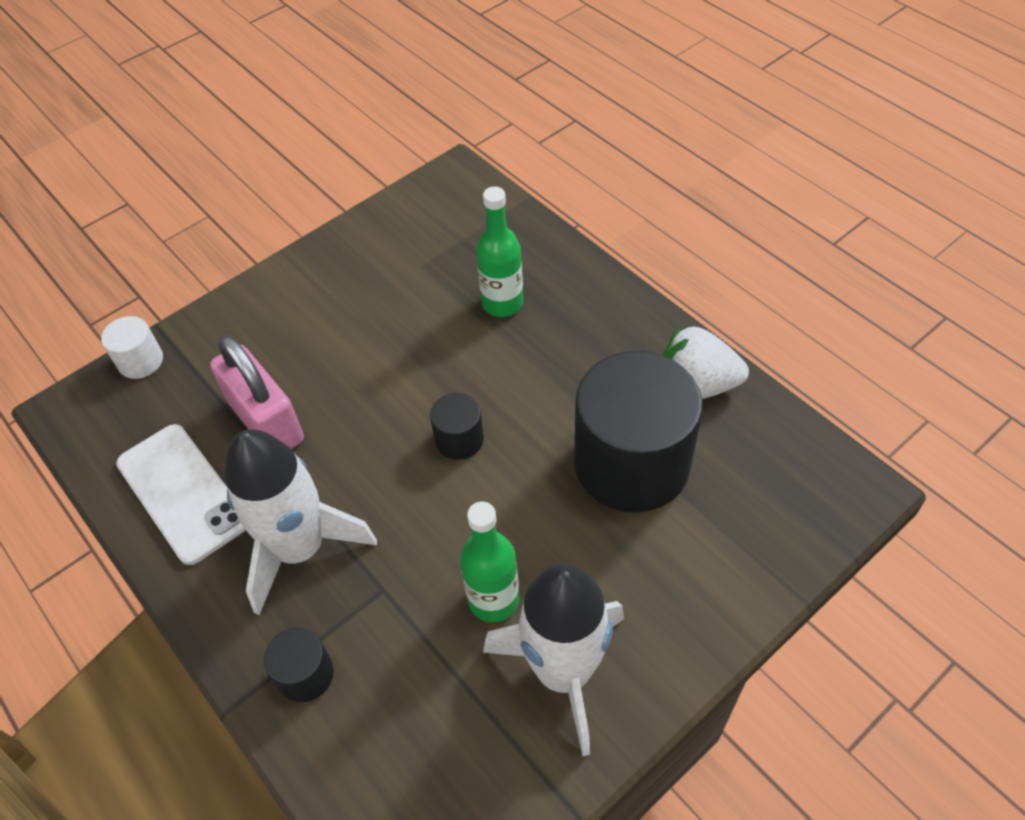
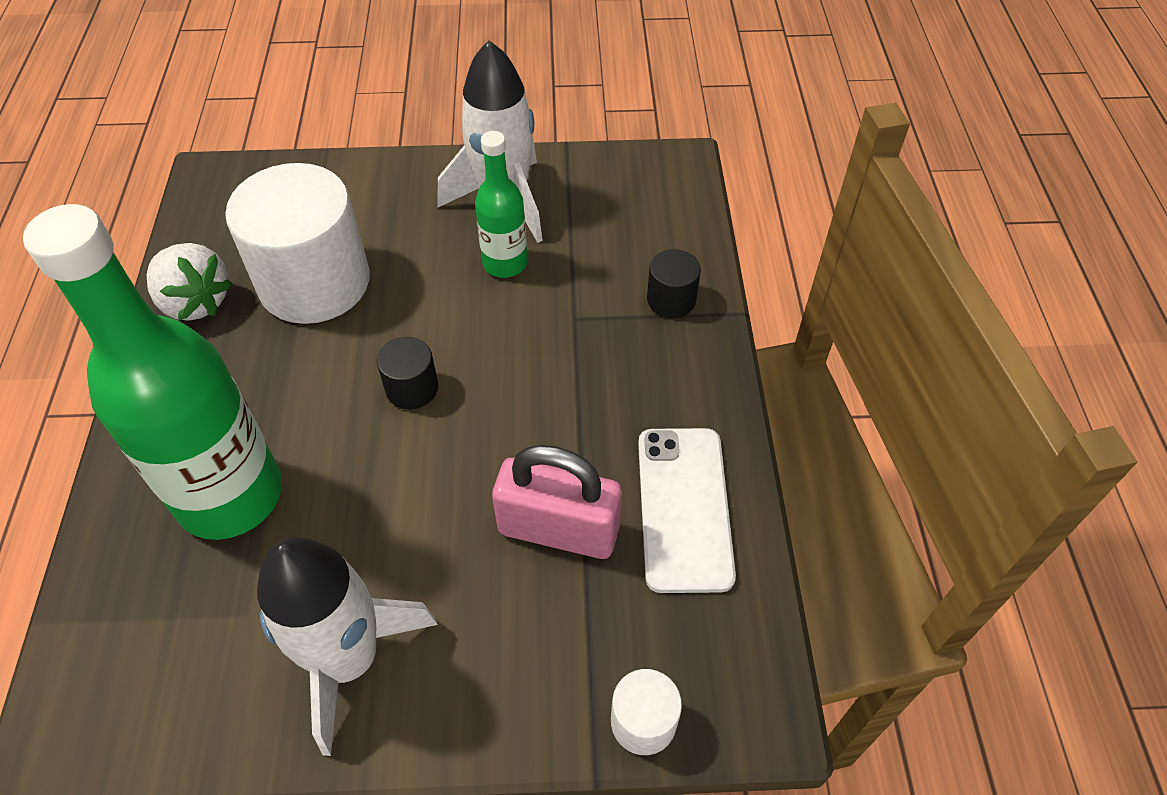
camera: 145 degrees left, 0 degrees up
pink padlock [210,335,304,449] -> pink padlock turned 75 degrees counterclockwise [492,445,622,559]
white rocket [225,429,377,615] -> white rocket moved to [257,537,438,756]
green bottle [476,186,523,317] -> green bottle [23,204,282,540], size x1.98
black cylinder [574,351,703,513] -> white cylinder [225,163,370,324]

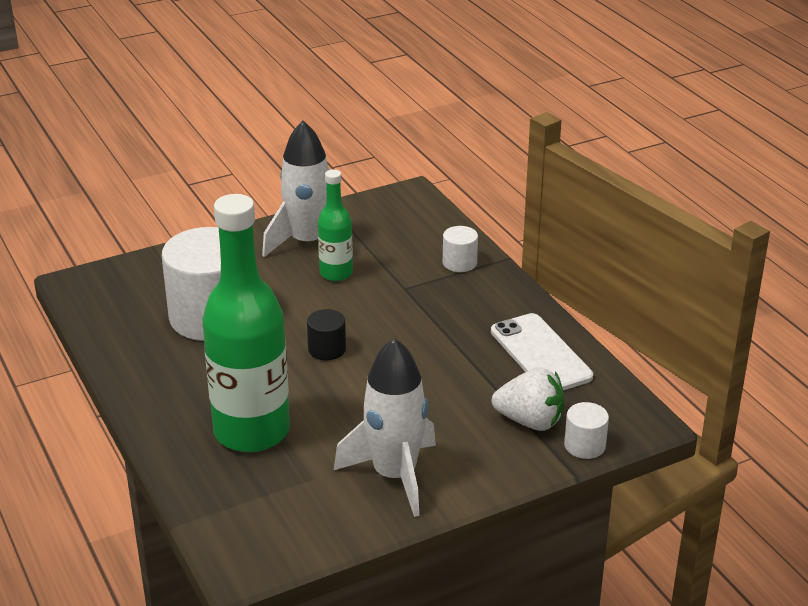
camera: 25 degrees left, 20 degrees down
white strawberry [147,243,233,321] -> white strawberry moved to [492,368,564,431]
pink padlock [492,445,622,559] -> none
black cylinder [647,249,701,318] -> white cylinder [443,226,478,272]

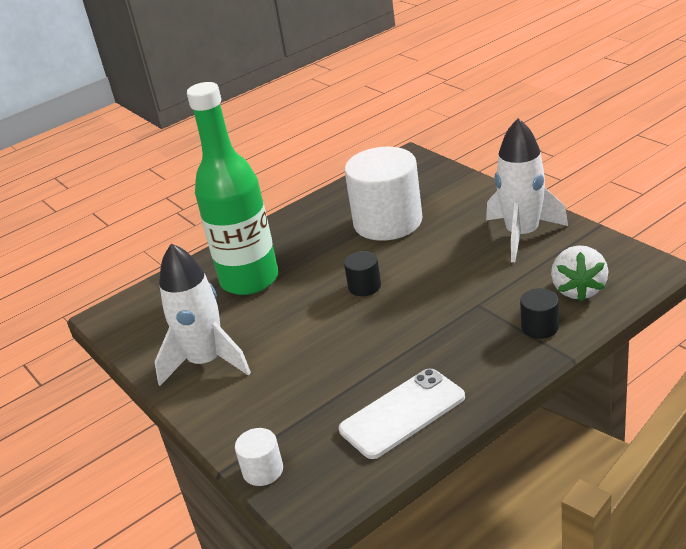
camera: 85 degrees right, 0 degrees up
green bottle [318,169,353,281] -> none
white cylinder [443,226,478,272] -> black cylinder [520,288,559,339]
white strawberry [492,368,564,431] -> white strawberry moved to [551,245,609,302]

